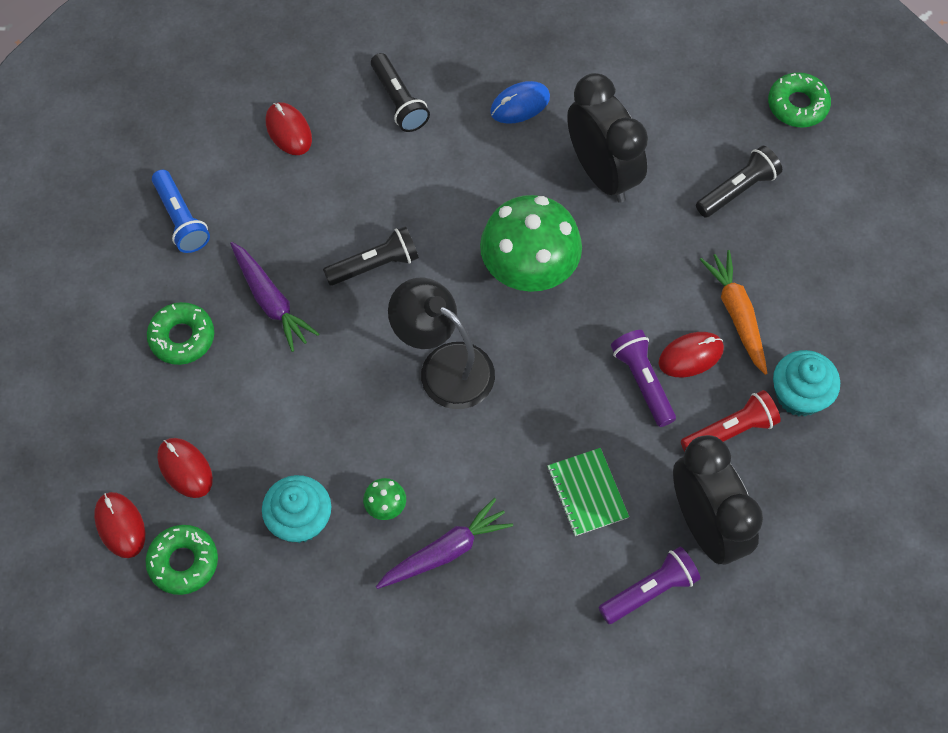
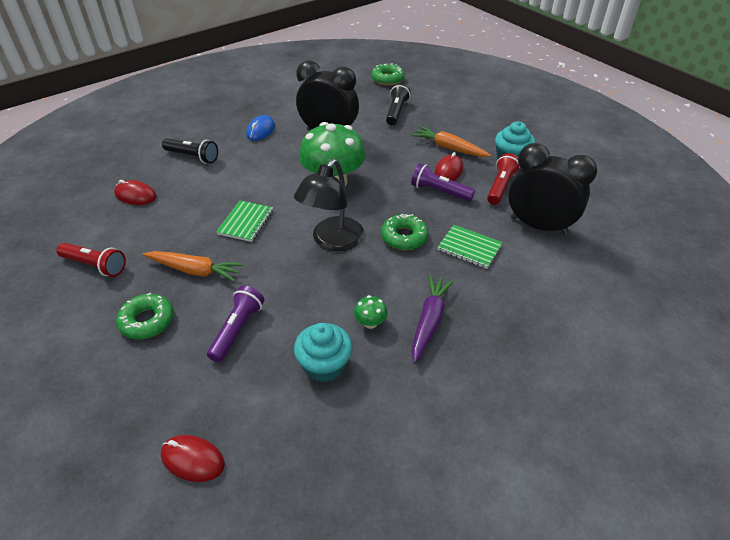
camera: 40 degrees left, 20 degrees down
green donut [146,525,218,595] -> green donut moved to [381,214,429,250]
blue flashlight [152,170,210,253] -> red flashlight [56,243,126,277]
red mouse [157,438,213,498] -> none
purple carrot [230,242,319,352] -> orange carrot [143,251,244,282]
black flashlight [323,226,419,286] -> green notebook [216,201,273,242]
black lamp [388,278,495,409] -> black lamp turned 60 degrees counterclockwise [294,159,364,251]
purple flashlight [599,547,701,624] -> purple flashlight moved to [207,286,264,362]

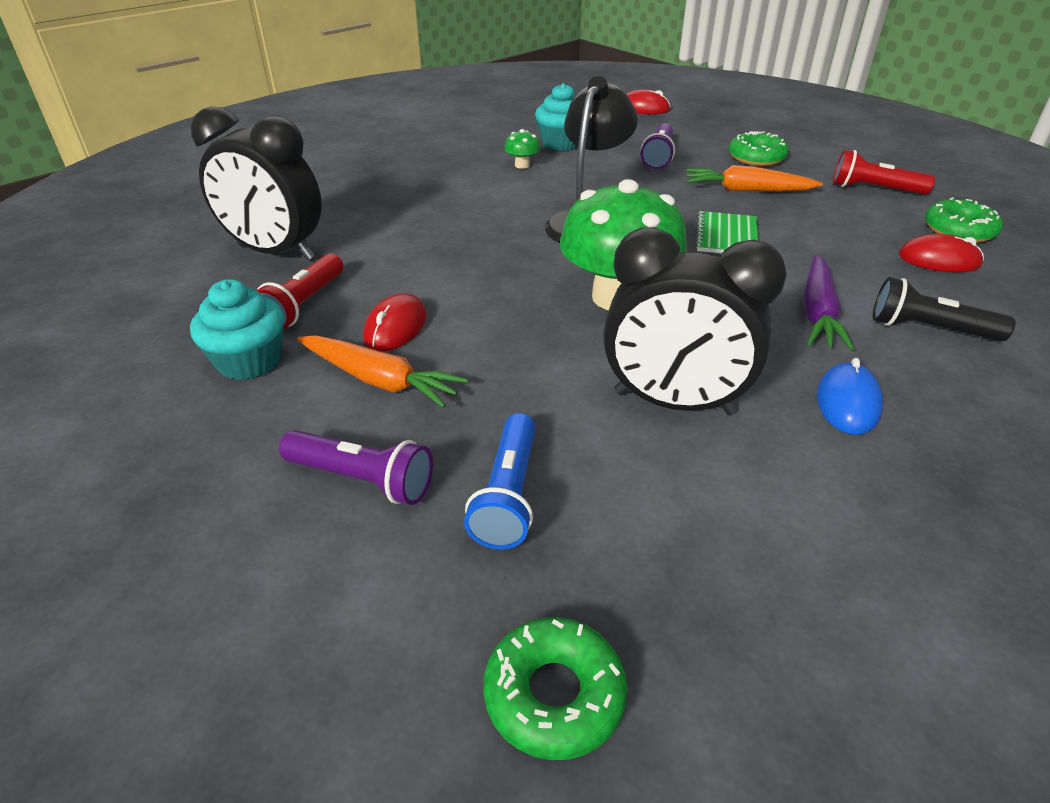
camera: 175 degrees right, 5 degrees down
green donut [381,214,429,250] -> green donut moved to [925,197,1003,243]
black flashlight [386,83,411,125] -> blue flashlight [464,413,536,549]
purple flashlight [411,163,475,201] -> purple flashlight moved to [279,430,433,505]
purple carrot [412,274,454,364] -> purple carrot moved to [804,254,854,350]
green notebook [437,225,503,269] -> none

